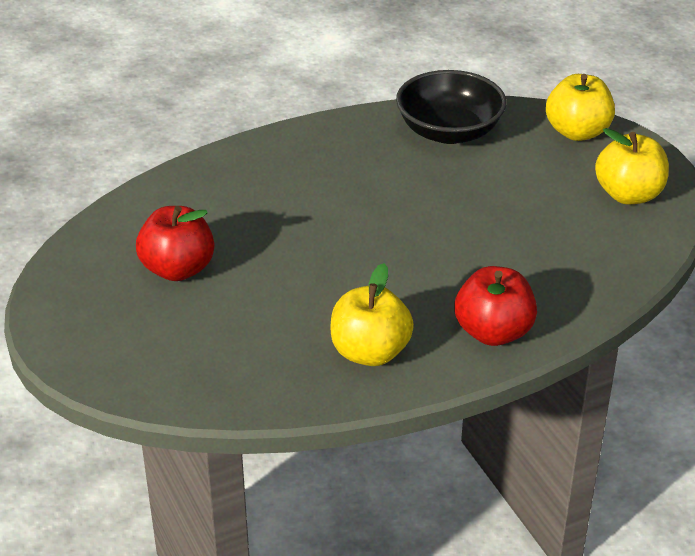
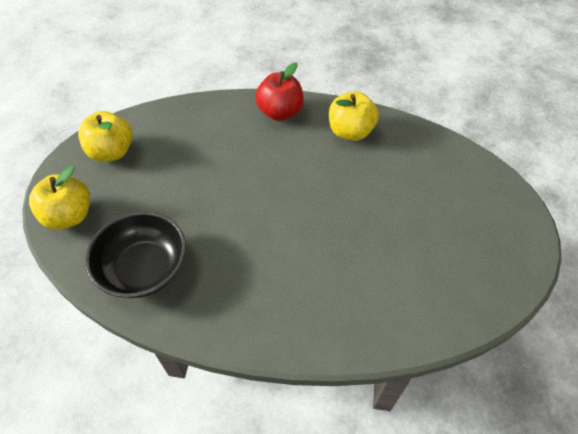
camera: 145 degrees left, 15 degrees up
red apple [136,206,214,281] -> none

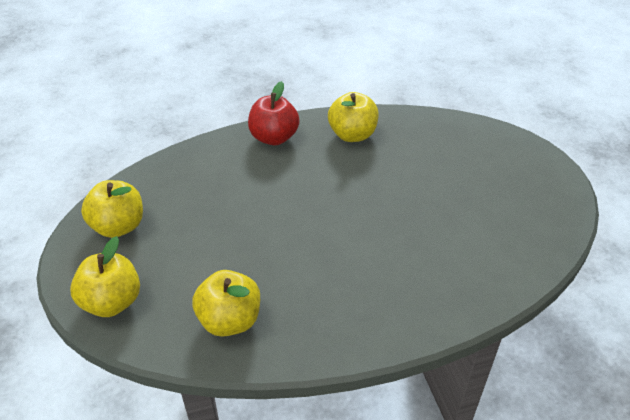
camera: 25 degrees left, 10 degrees down
black bowl [85,211,186,298] -> yellow apple [192,270,260,337]

